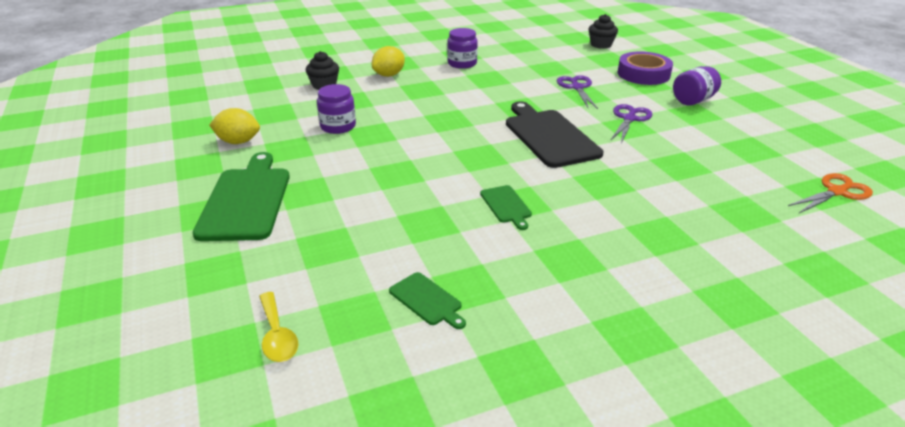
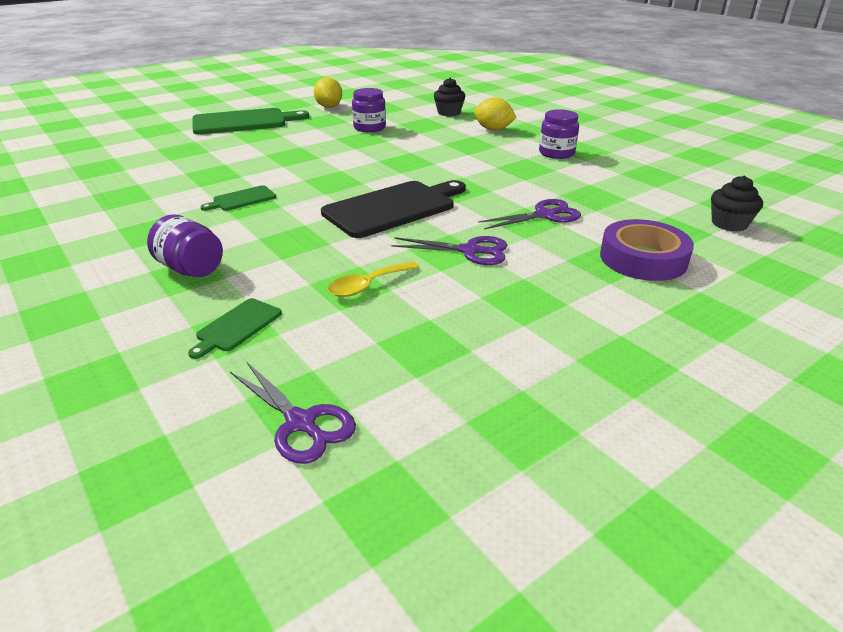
camera: 75 degrees right, 0 degrees up
yellow spoon [259,292,298,362] -> yellow spoon moved to [328,261,420,297]
green cutting board [389,272,466,329] -> green cutting board moved to [188,298,282,359]
purple jar [673,66,721,106] -> purple jar moved to [147,214,223,277]
orange scissors [788,173,873,213] -> purple scissors [230,361,356,464]

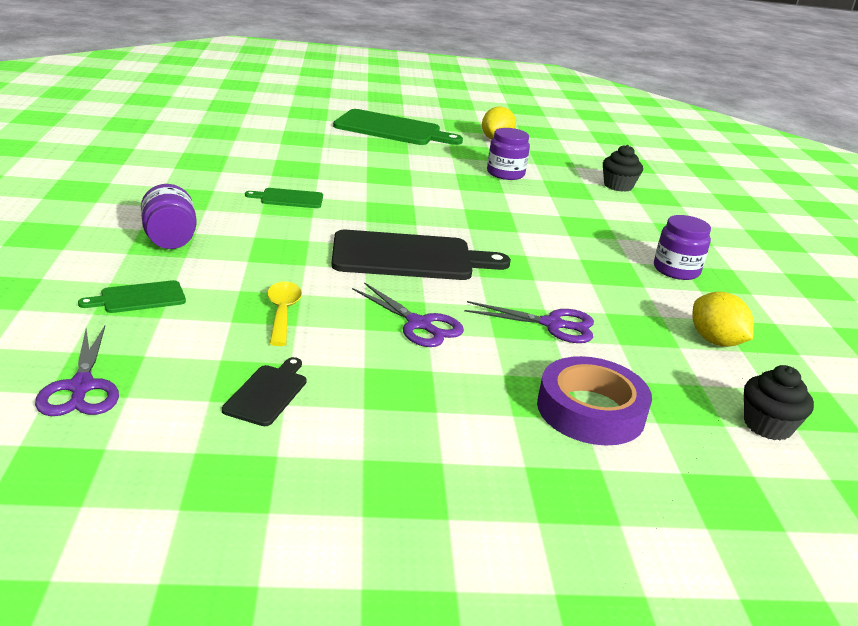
camera: 30 degrees right, 5 degrees down
yellow spoon [328,261,420,297] -> yellow spoon turned 90 degrees clockwise [267,282,302,346]
yellow lemon [474,97,517,131] -> yellow lemon moved to [692,292,754,347]
none -> black cutting board [222,357,307,426]

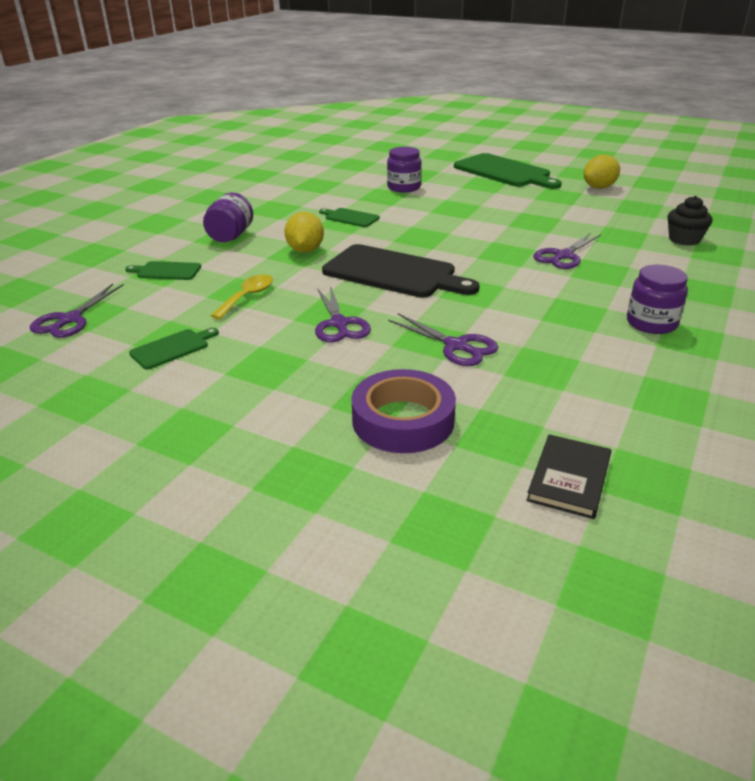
camera: 35 degrees right, 5 degrees up
black cutting board [222,357,307,426] -> green cutting board [129,328,219,369]
purple jar [487,128,530,180] -> purple jar moved to [387,147,421,193]
yellow lemon [692,292,754,347] -> yellow lemon moved to [284,212,324,253]
black cupcake [744,365,814,441] -> black book [526,434,611,519]
none -> purple scissors [533,233,601,269]

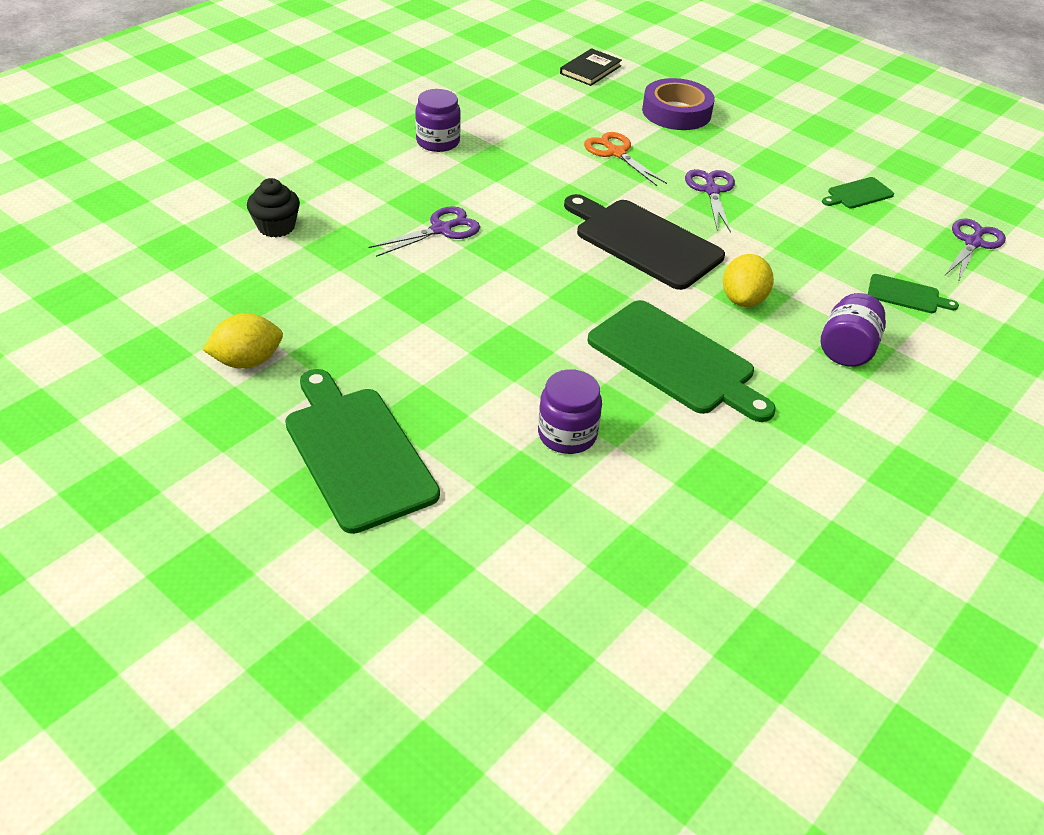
camera: 170 degrees left, 10 degrees up
yellow spoon [210,274,273,319] -> none
green cutting board [319,208,380,227] -> green cutting board [587,300,776,422], size x2.09
purple scissors [388,313,499,366] -> orange scissors [584,132,667,186]

